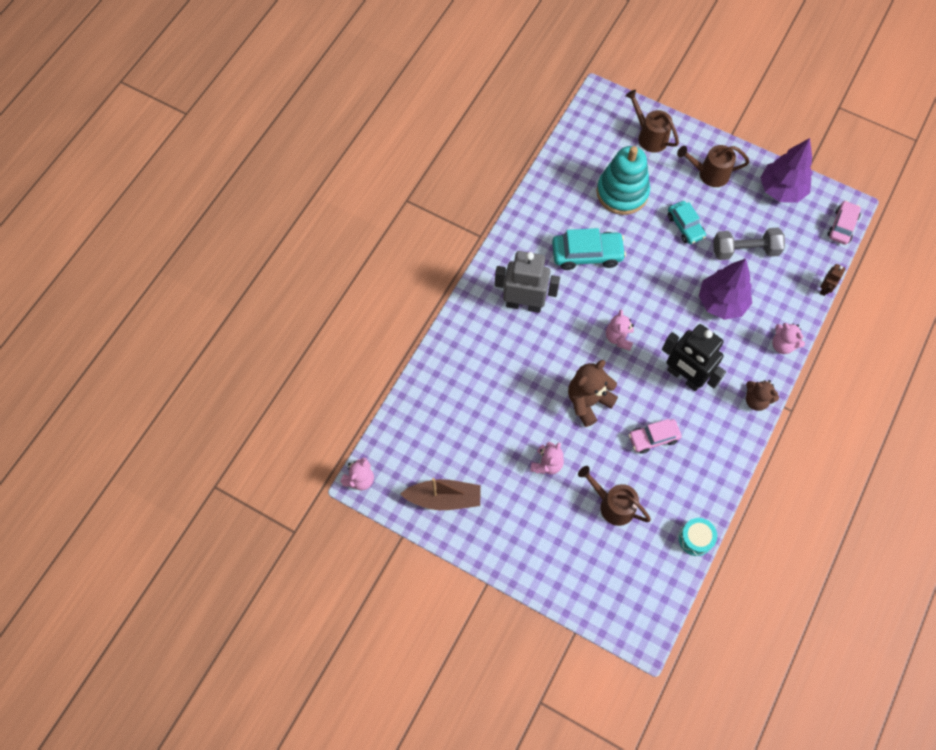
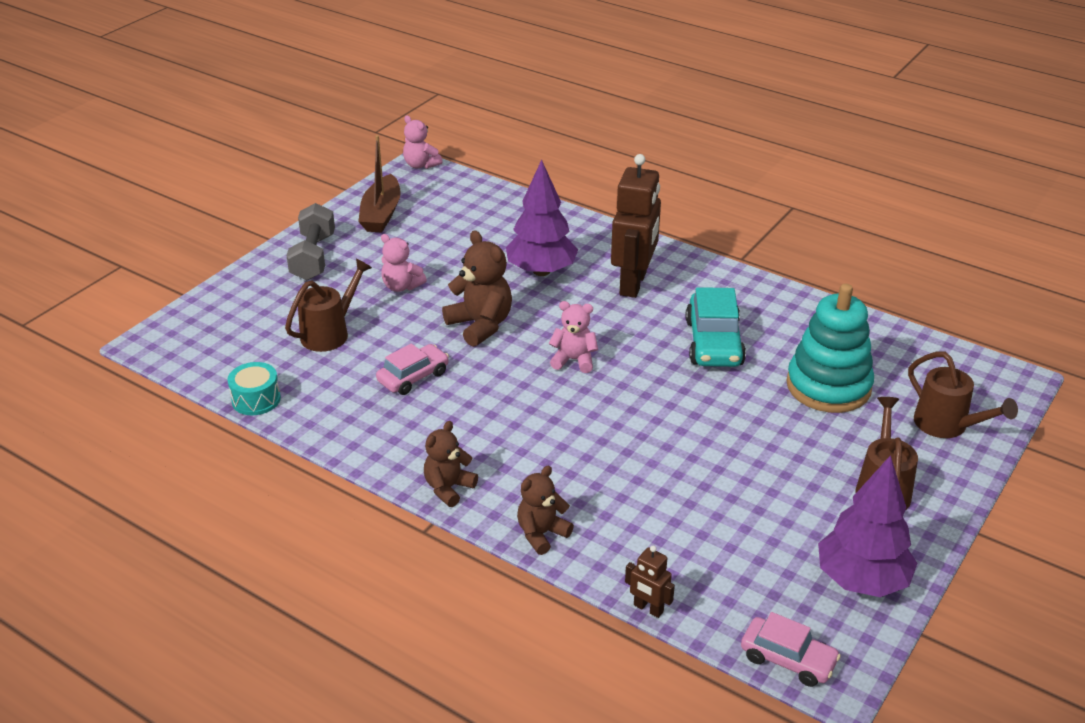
camera: 95 degrees right, 30 degrees down
grey robot [495,251,560,313] -> brown robot [611,154,661,298]
brown watering can [625,90,679,153] -> brown watering can turned 90 degrees clockwise [908,352,1018,438]
pink car [629,419,682,454] -> pink car turned 60 degrees clockwise [376,344,449,395]
black robot [662,324,726,391] -> none
turquoise car [668,201,706,244] -> none
purple tree [699,259,752,320] -> purple tree moved to [506,160,578,276]
grey dumbbell [713,228,785,260] -> grey dumbbell moved to [286,203,335,280]
pink teddy bear [772,323,805,354] -> brown teddy bear [517,466,574,555]

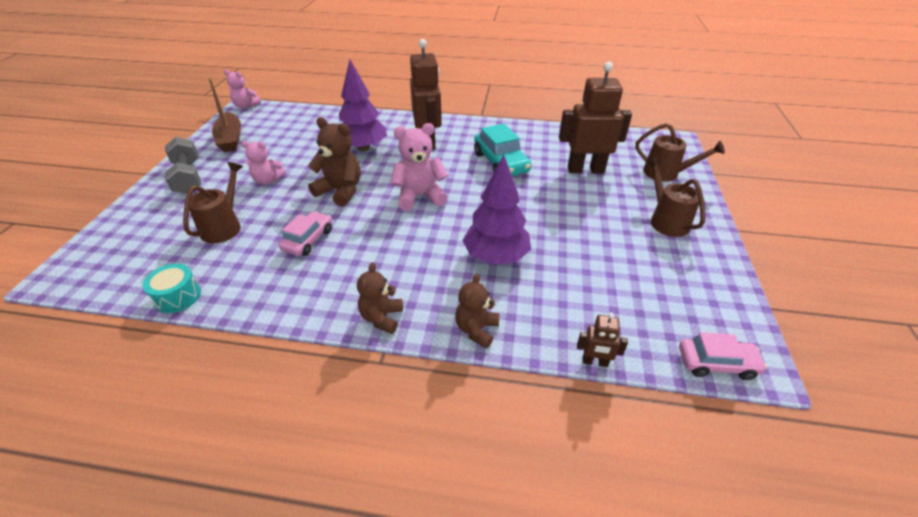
camera: 25 degrees left, 5 degrees up
pink teddy bear [549,301,598,373] -> pink teddy bear [391,123,448,211], size x1.54
turquoise stacking toy [786,284,874,413] -> brown robot [559,62,632,173]
purple tree [818,455,917,597] -> purple tree moved to [462,154,531,265]

